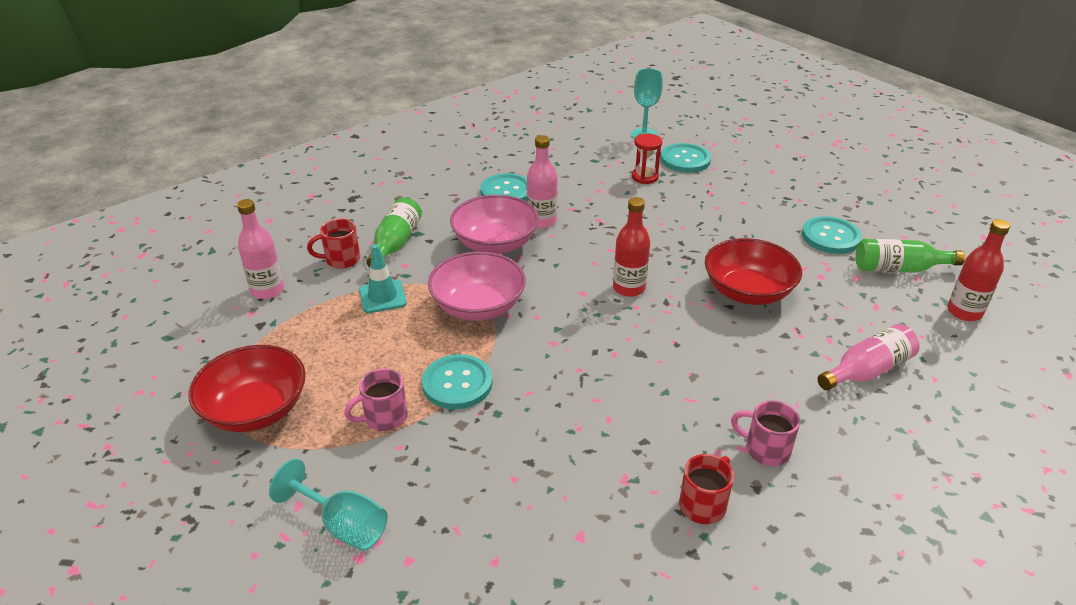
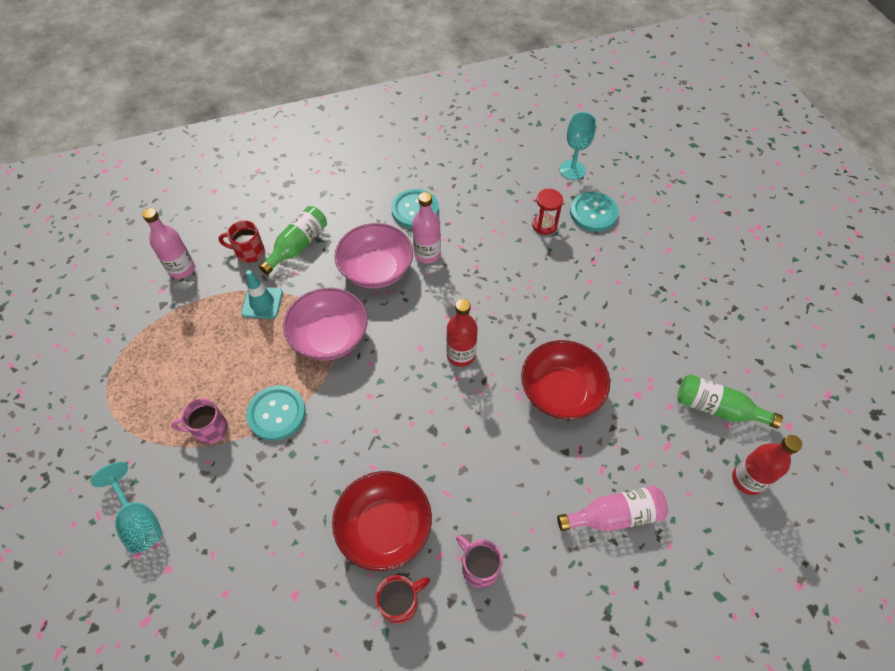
camera: 20 degrees right, 20 degrees up
red bowl [188,345,306,432] -> red bowl moved to [332,471,432,571]
turquoise button [802,216,862,254] -> none

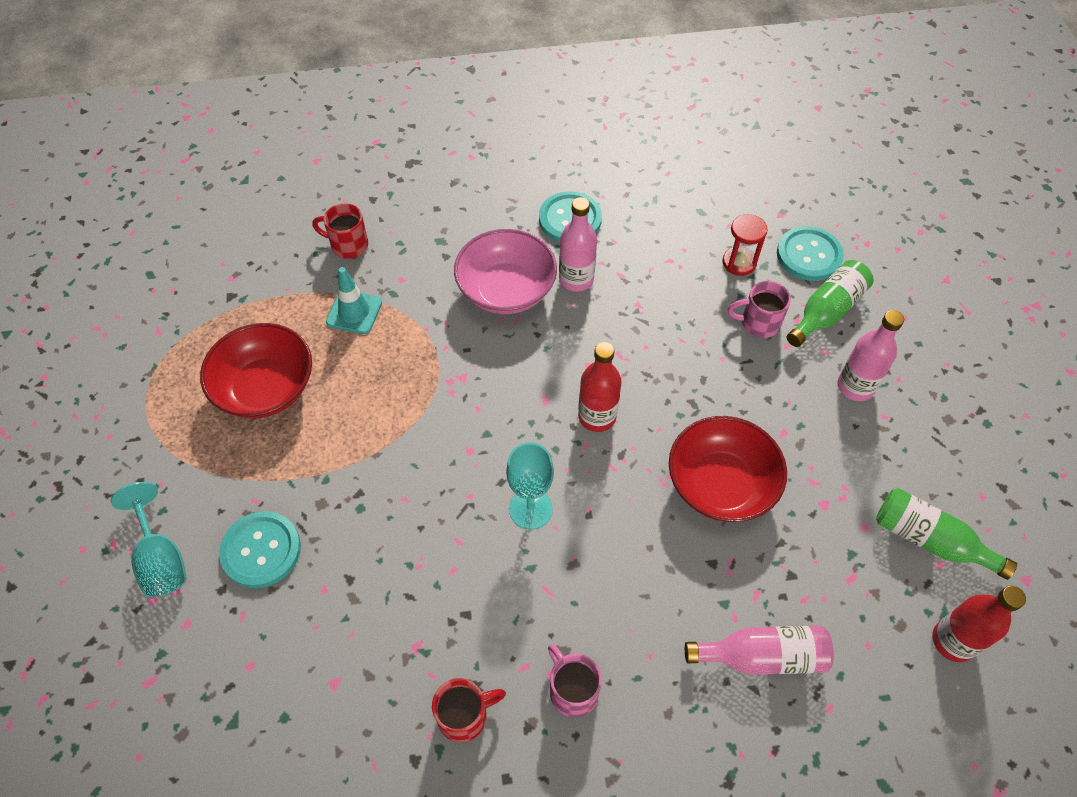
camera: 10 degrees right, 0 degrees up
pink bottle [142,208,195,279] -> pink bottle moved to [837,310,904,401]
pink mug [171,398,228,444] -> pink mug moved to [728,281,791,338]
turquoise button [246,385,306,441] -> turquoise button moved to [219,511,301,588]
green bottle [259,206,327,275] -> green bottle moved to [787,260,874,347]
pink bowl [283,288,368,361] -> none
red bowl [332,471,432,571] -> red bowl moved to [200,323,312,418]
turquoise goblet [560,112,597,180] -> turquoise goblet moved to [506,443,554,530]

